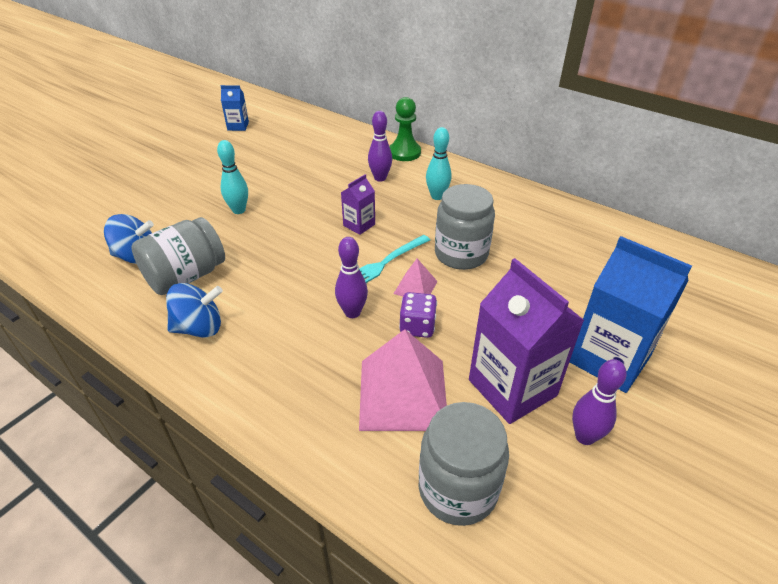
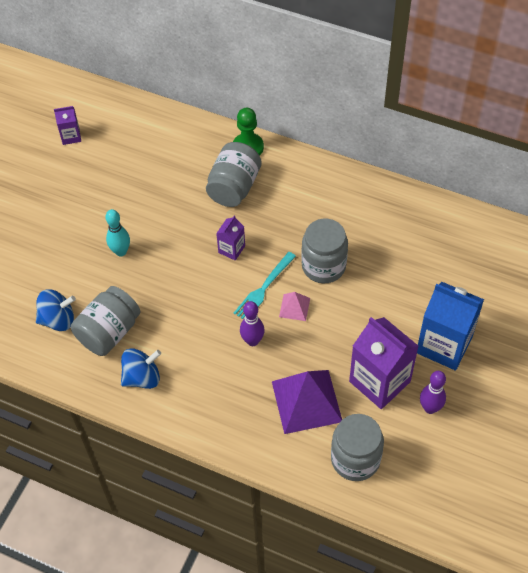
camera: 10 degrees left, 15 degrees up
blue carton [221,85,249,131] -> purple carton [54,106,81,145]
pink pyramid [359,329,447,431] -> purple pyramid [272,370,342,434]
purple bowling pin [368,111,392,182] -> grey jar [206,142,261,207]
purple dice [399,292,437,338] -> none
turquoise bowling pin [426,127,452,200] -> none

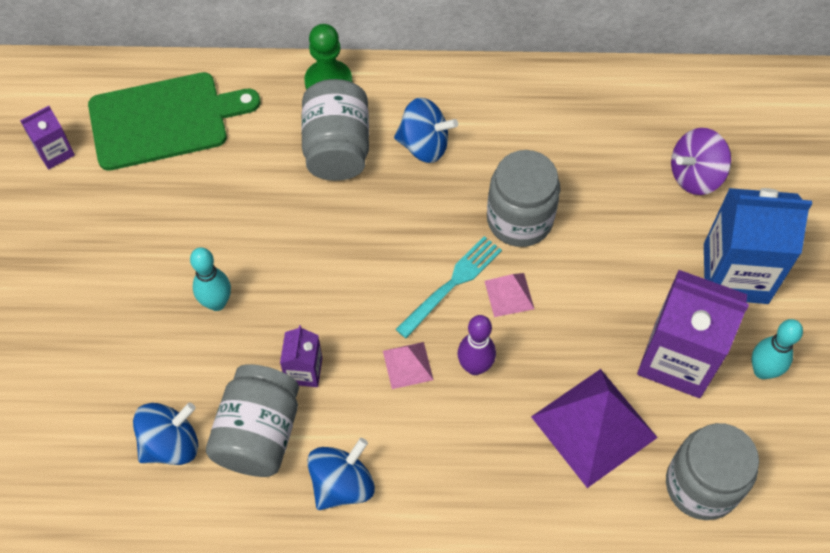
camera: 25 degrees left, 5 degrees up
purple carton [216,215,245,261] -> purple carton moved to [280,325,322,387]
turquoise fork [234,252,296,319] -> turquoise fork turned 150 degrees counterclockwise [396,236,502,338]
purple bowling pin [420,371,446,414] -> turquoise bowling pin [752,319,803,379]
none -> green cutting board [88,72,260,171]
none -> pink pyramid [383,342,434,389]
none -> blue spinning top [394,98,458,163]
none -> purple spinning top [671,128,731,195]

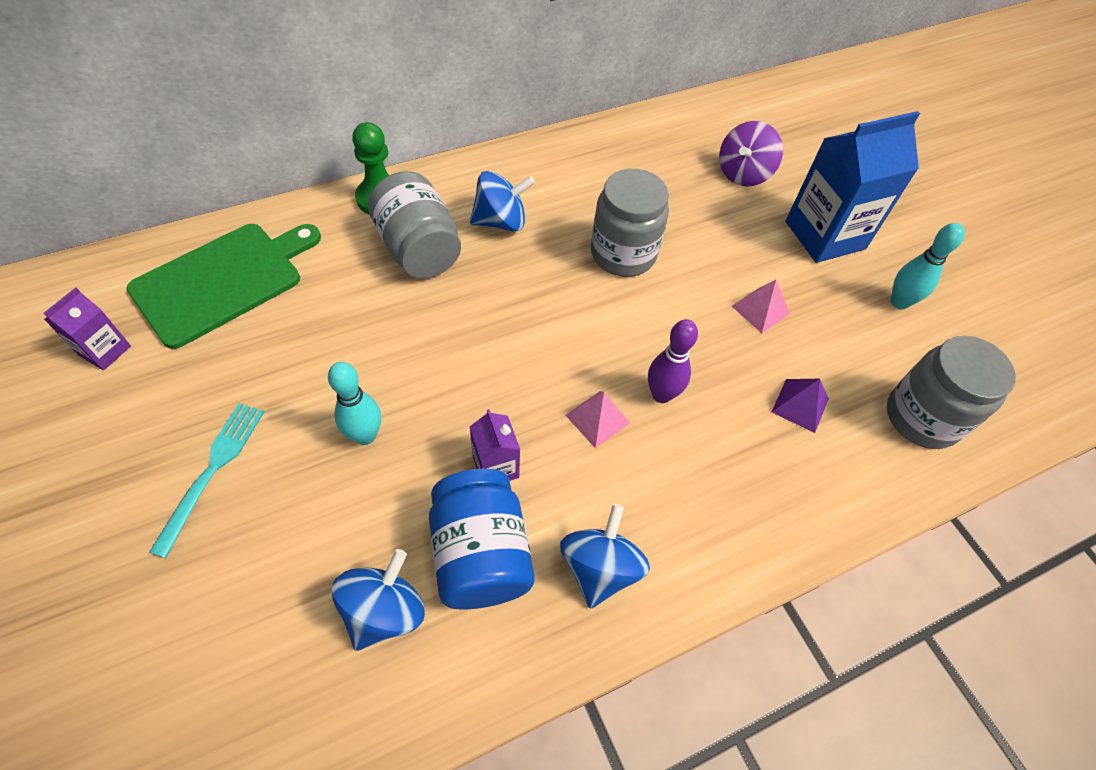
camera: 30 degrees left, 5 degrees down
grey jar [206,364,299,477] -> blue jar [429,469,535,609]
turquoise fork [396,236,502,338] -> turquoise fork moved to [149,403,264,558]
pink pyramid [485,273,534,317] -> pink pyramid moved to [732,280,790,333]
purple pyramid [531,369,658,488] -> purple pyramid [772,379,829,433], size x0.48
purple carton [637,270,749,398] -> none

